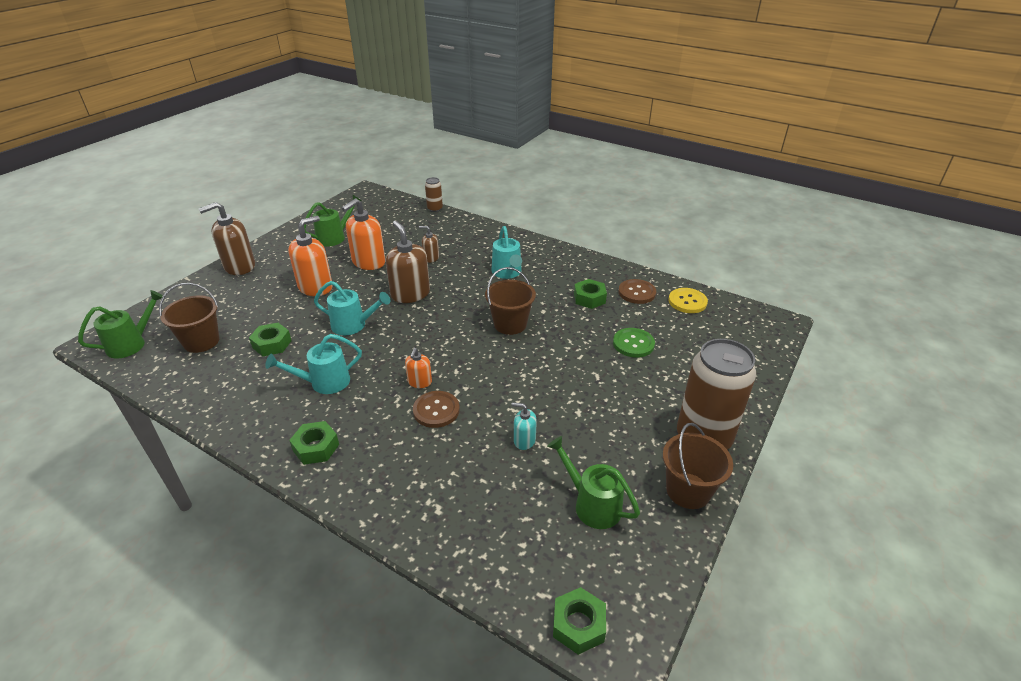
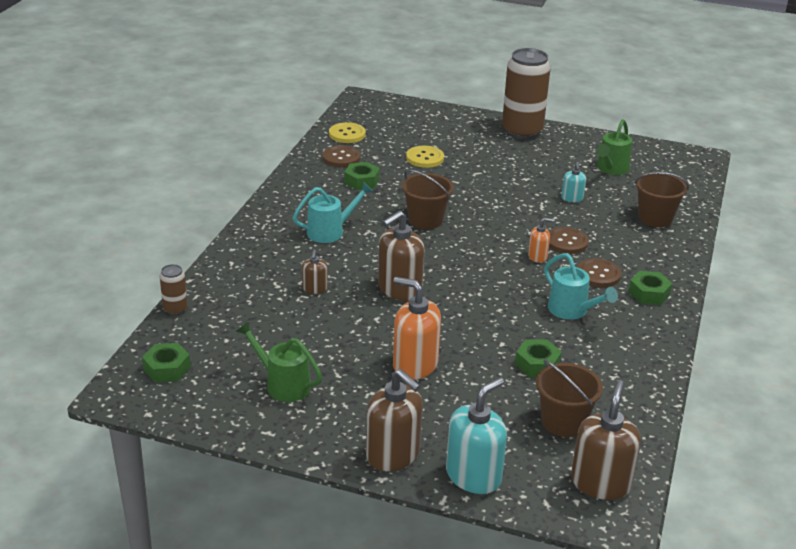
camera: 105 degrees left, 5 degrees down
green watering can [78,290,163,359] -> brown soap dispenser [571,380,641,500]
turquoise watering can [314,281,390,335] -> none
orange soap dispenser [342,198,386,270] -> none
green nut [553,587,606,655] -> green nut moved to [142,343,191,382]
green button [613,328,655,358] -> yellow button [406,146,444,168]
brown bucket [663,423,733,509] -> brown bucket moved to [635,172,689,227]
none -> turquoise soap dispenser [446,377,507,494]
none -> brown button [577,258,621,287]

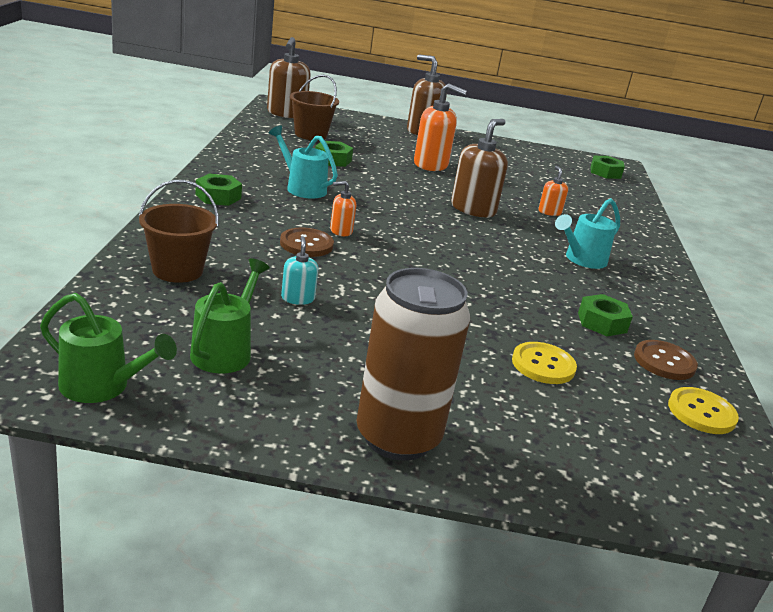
camera: 165 degrees right, 5 degrees down
brown can [160,264,188,315] -> none
green watering can [236,321,322,402] -> green watering can moved to [40,293,177,403]
brown soap dispenser [302,250,328,294] -> orange soap dispenser [538,166,568,216]
brown bucket [402,170,454,229] -> none
turquoise soap dispenser [446,377,507,494] -> none
brown button [577,258,621,287] -> none

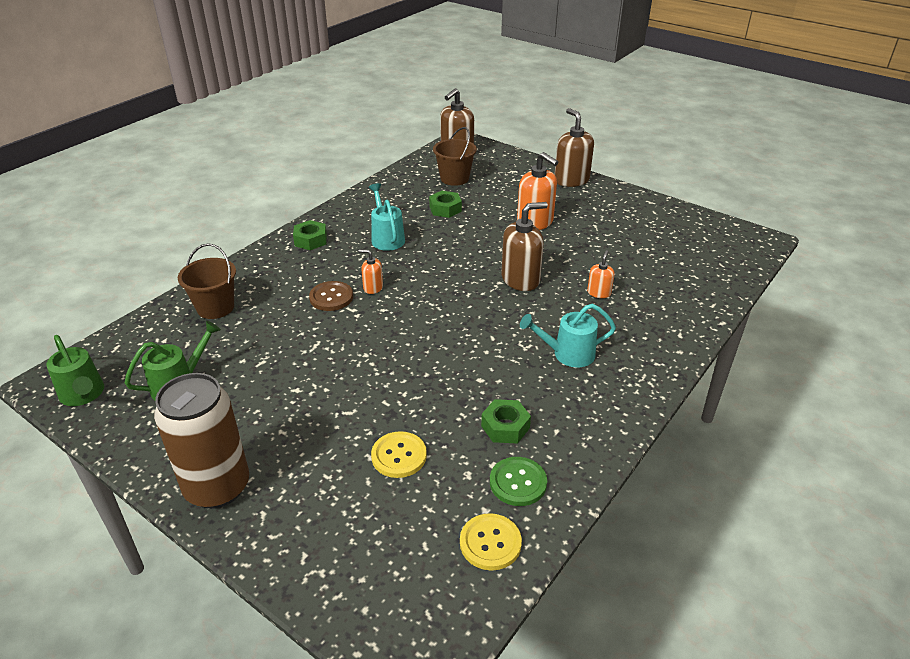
camera: 35 degrees right, 10 degrees up
turquoise soap dispenser [281,236,318,305] -> none
green nut [590,156,625,179] -> none
brown button [634,340,698,380] -> green button [490,457,547,506]

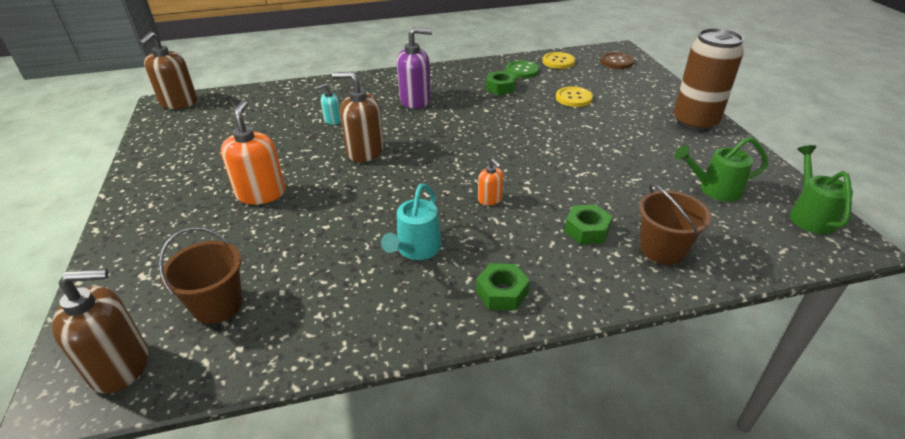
camera: 140 degrees left, 0 degrees up
brown button [309,281,353,311] -> brown button moved to [600,52,634,69]
green nut [429,191,462,218] -> green nut moved to [564,204,612,244]
turquoise watering can [520,304,616,367] -> purple soap dispenser [397,27,432,109]
brown soap dispenser [554,108,594,187] -> brown soap dispenser moved to [139,32,197,109]
orange soap dispenser [587,250,615,298] -> turquoise soap dispenser [316,84,341,125]

